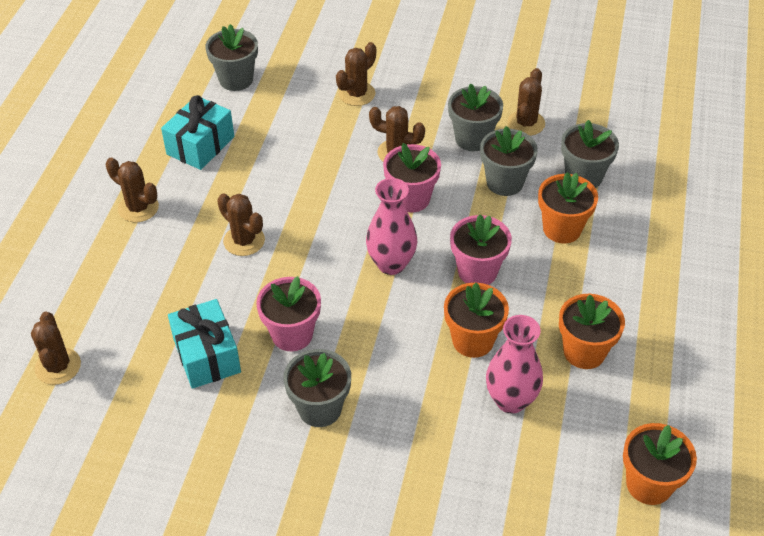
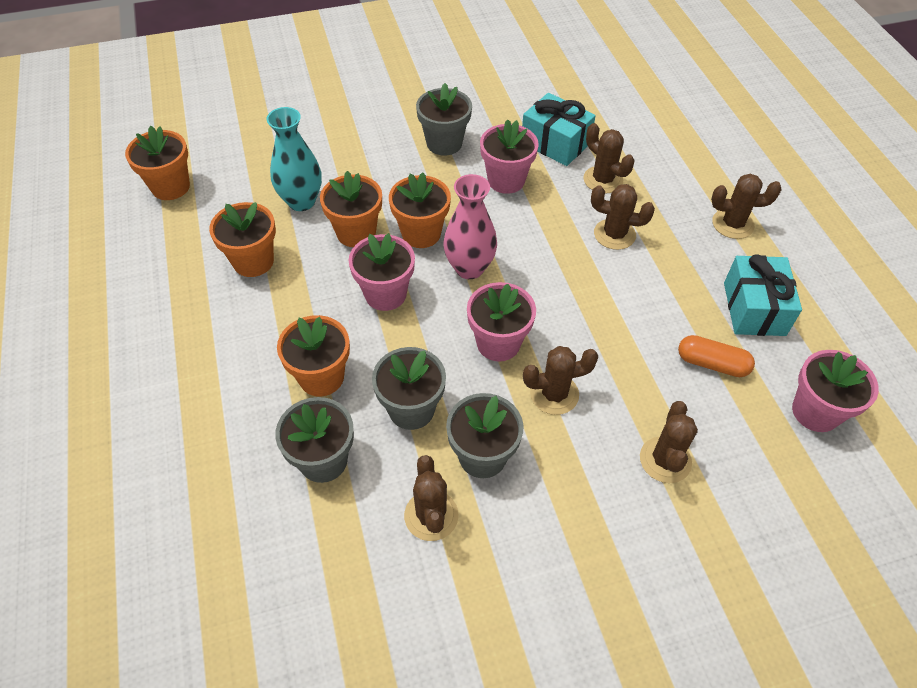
camera: 150 degrees right, 5 degrees up
brown cactus [31,312,81,385] -> brown cactus moved to [583,123,634,193]
grey flower pot [205,24,258,91] -> pink flower pot [792,350,879,432]
pink vase [486,315,543,414] -> turquoise vase [267,107,322,211]
none -> orange flower pot [389,173,451,248]
none -> orange capsule [678,335,755,377]

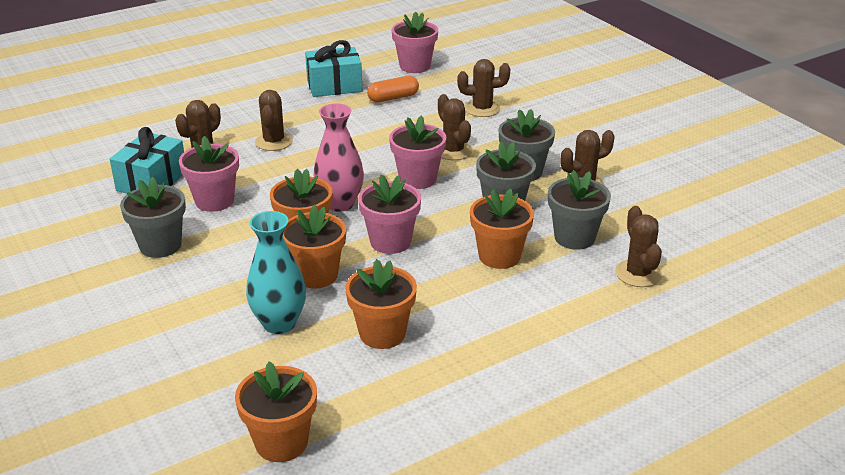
camera: 105 degrees left, 20 degrees down
orange capsule [678,335,755,377] -> orange capsule turned 60 degrees clockwise [367,76,419,103]
brown cactus [711,174,782,239] -> brown cactus moved to [615,206,662,287]

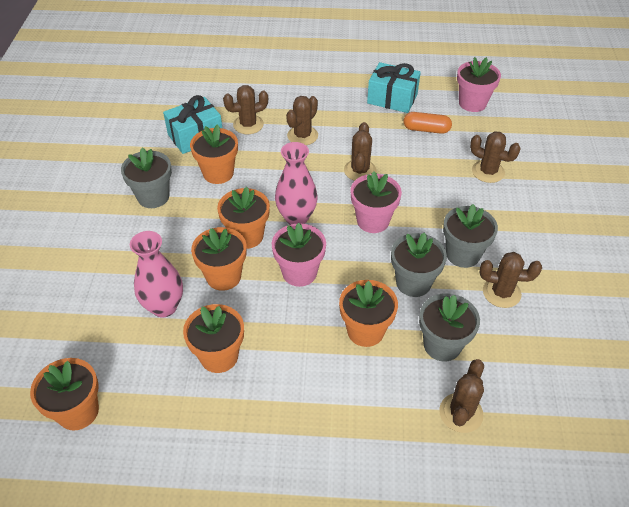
camera: 35 degrees right, 15 degrees up
pink flower pot [179,136,239,212] -> orange flower pot [190,124,238,184]
turquoise vase [246,211,306,334] -> pink vase [130,231,183,317]
brown cactus [438,94,473,160] -> brown cactus moved to [344,122,377,181]

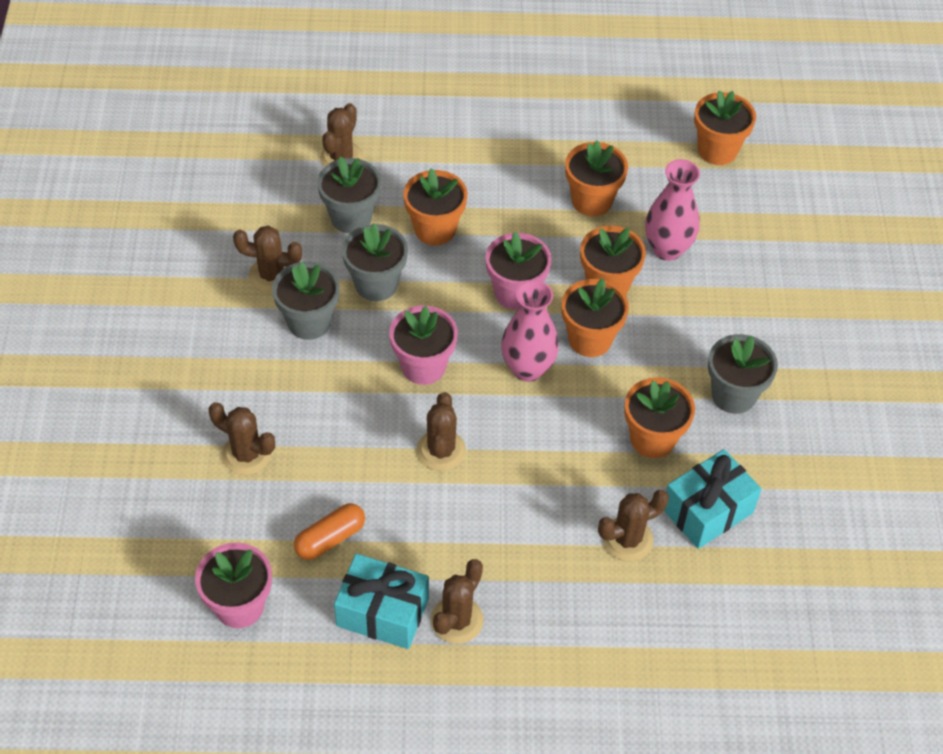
camera: 175 degrees right, 5 degrees up
brown cactus [286,96,318,145] -> brown cactus moved to [431,559,484,644]
orange capsule [404,112,452,134] -> orange capsule turned 45 degrees counterclockwise [294,503,365,560]

